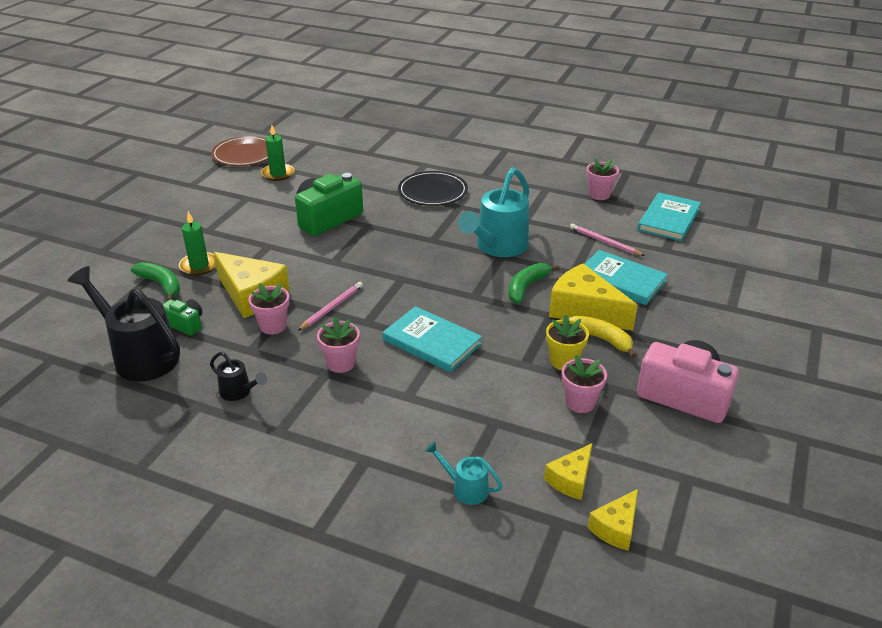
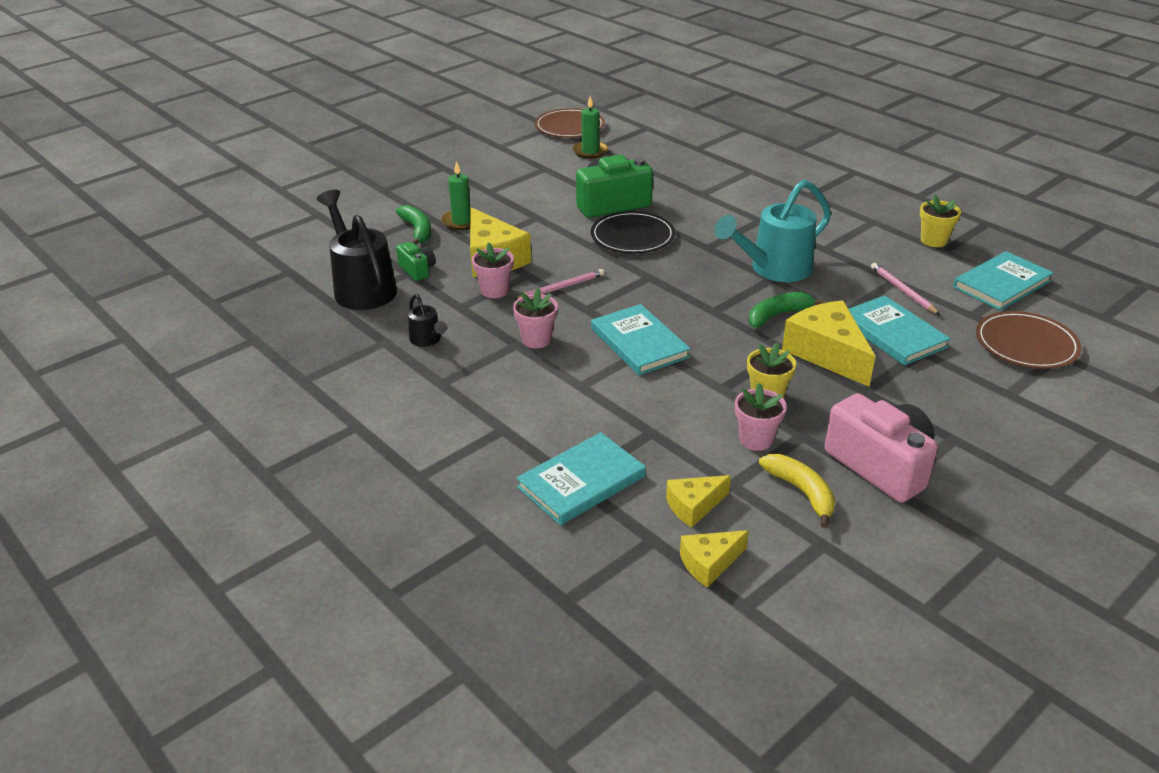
camera: 25 degrees right, 0 degrees up
black plate [398,171,468,206] -> black plate moved to [591,211,675,254]
turquoise watering can [425,441,503,505] -> turquoise book [517,432,646,525]
yellow banana [569,316,636,358] -> yellow banana moved to [759,454,835,528]
pink flower pot [586,158,619,200] -> yellow flower pot [920,195,961,247]
none -> brown plate [976,311,1081,369]

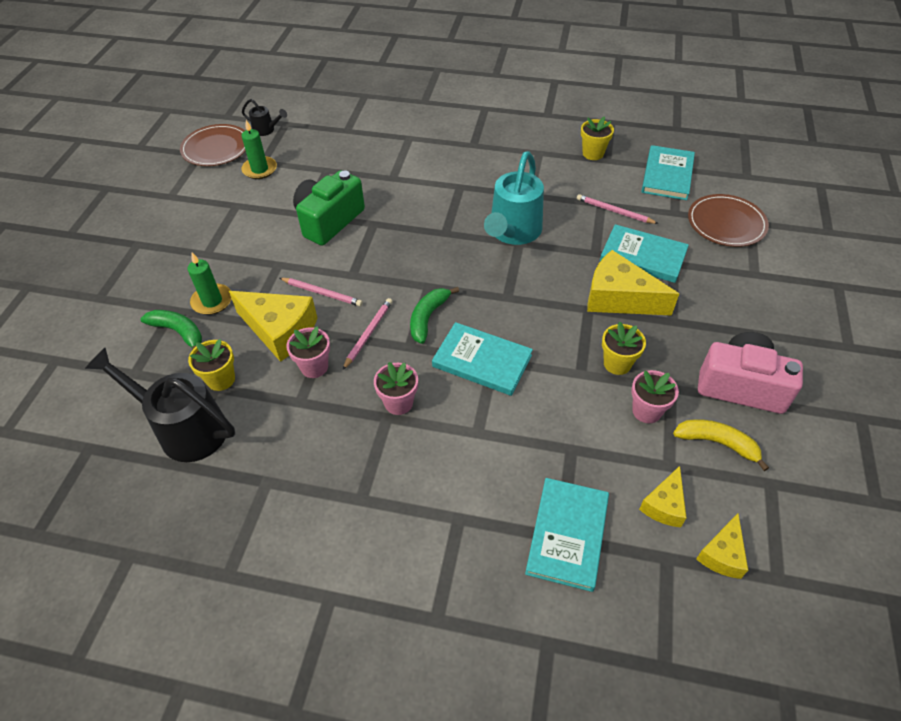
camera: 35 degrees left, 15 degrees up
green camera [396,242,436,281] -> yellow flower pot [188,339,235,391]
black watering can [408,294,447,347] -> black watering can moved to [242,99,287,136]
black plate [591,211,675,254] -> none
green banana [749,292,825,328] -> green banana moved to [410,287,459,344]
none -> pink pencil [280,278,363,306]

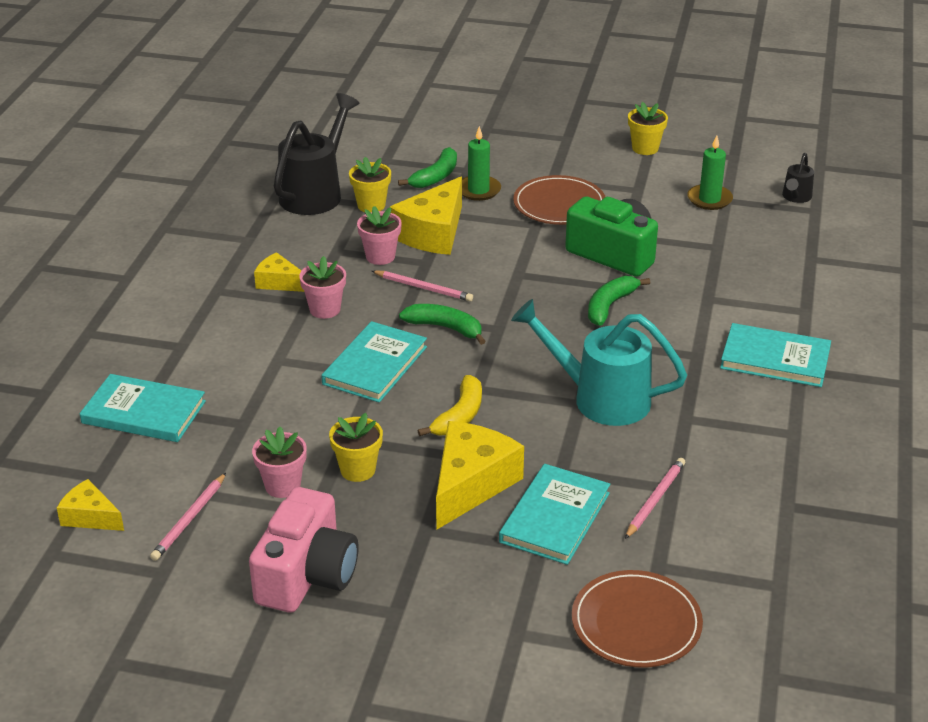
camera: 90 degrees right, 15 degrees down
brown plate [180,124,246,166] -> brown plate moved to [513,175,605,225]
pink pencil [280,278,363,306] -> pink pencil moved to [150,473,226,561]
yellow flower pot [581,116,614,160] -> yellow flower pot moved to [628,102,668,155]
yellow cheese [639,466,687,527] -> yellow cheese moved to [254,252,304,292]
turquoise book [641,145,695,200] -> turquoise book moved to [720,323,831,387]
yellow banana [673,419,769,471] -> yellow banana moved to [418,375,482,436]
none -> green banana [588,276,650,326]

